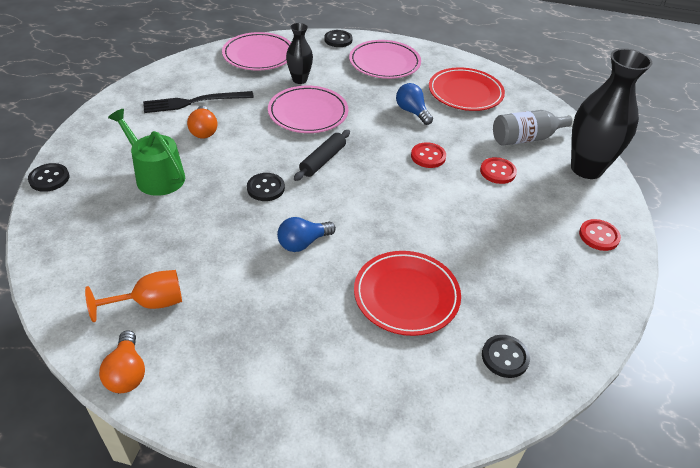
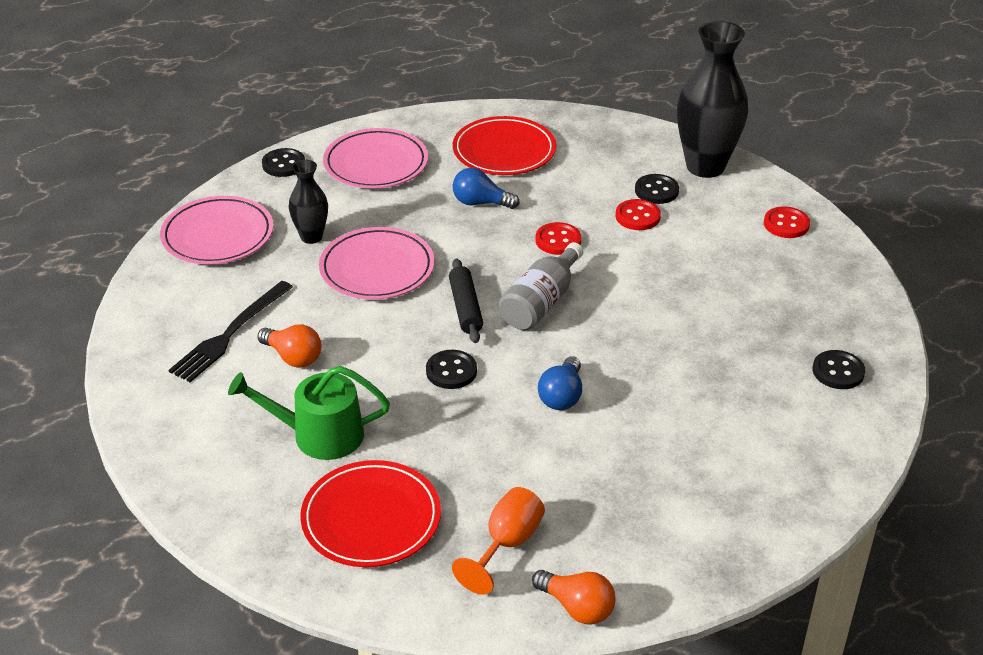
camera: 40 degrees left, 5 degrees down
black button [28,163,69,192] -> black button moved to [635,174,679,204]
red plate [354,251,461,336] -> red plate moved to [300,460,441,567]
grey bottle [493,110,575,146] -> grey bottle moved to [499,242,583,330]

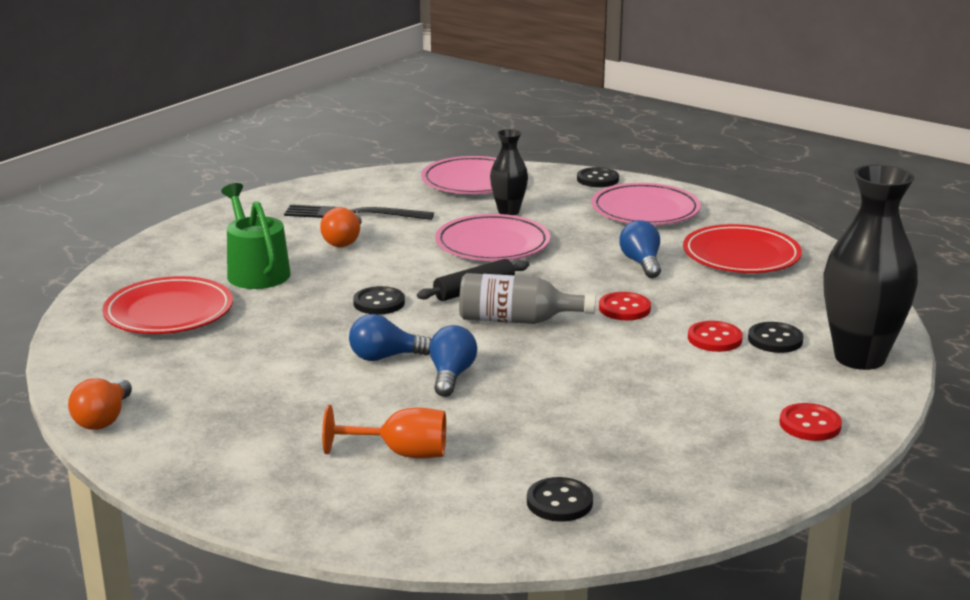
camera: 65 degrees right, 15 degrees down
orange goblet [452,487,545,595] -> orange goblet moved to [322,405,446,459]
none -> blue light bulb [429,325,477,397]

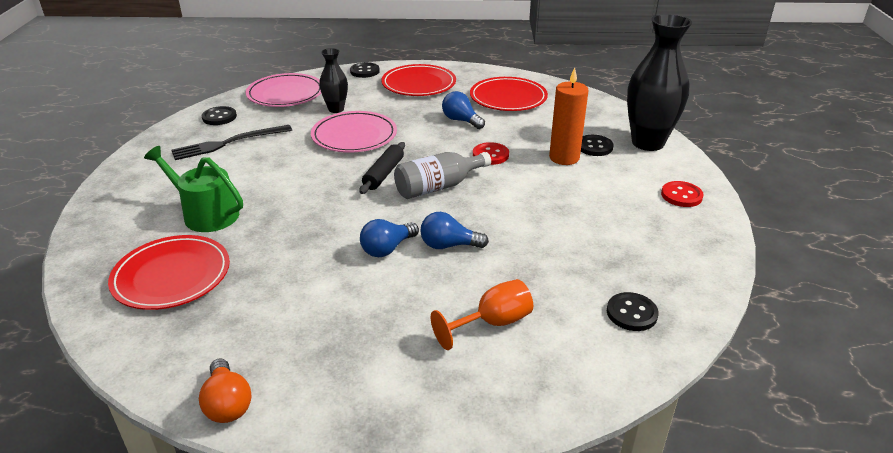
camera: 35 degrees left, 10 degrees up
orange light bulb [320,207,362,247] -> none
black button [353,286,405,315] -> black button moved to [202,106,237,125]
blue light bulb [429,325,477,397] -> blue light bulb turned 60 degrees counterclockwise [420,212,489,249]
pink plate [592,183,701,225] -> red plate [381,64,456,96]
red button [688,321,743,352] -> orange candle [549,68,589,165]

